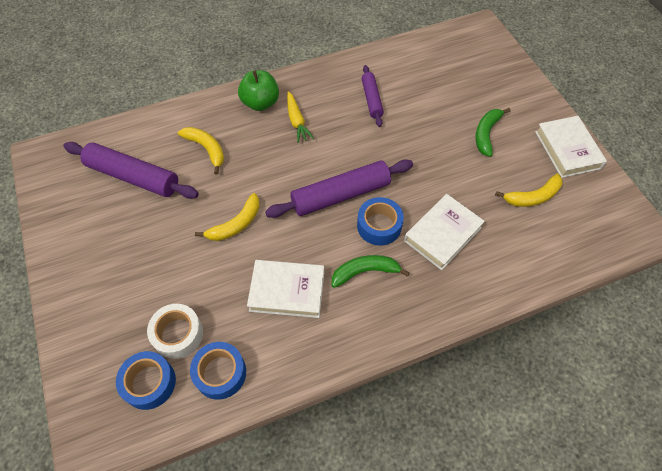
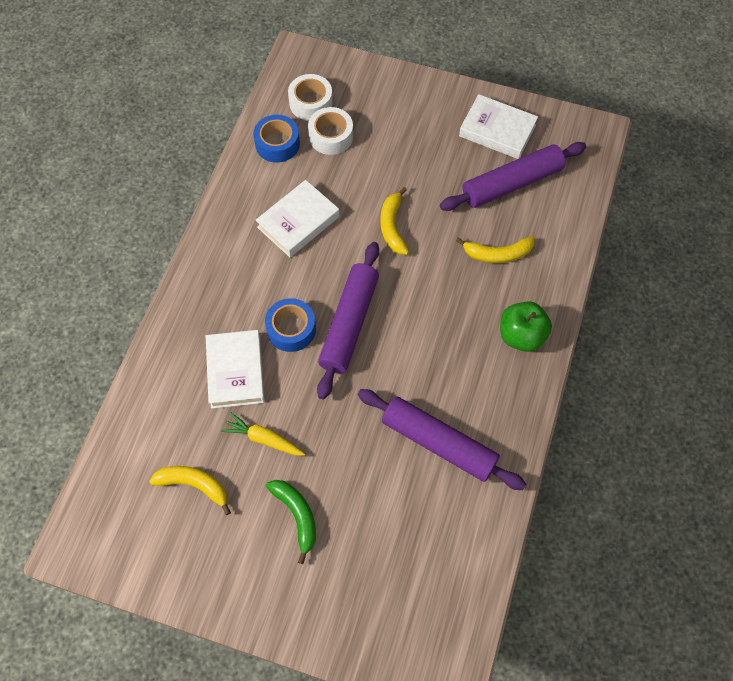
camera: 130 degrees right, 5 degrees up
blue tape [116,351,176,410] -> white tape [288,74,333,121]
yellow carrot [287,91,314,143] -> yellow carrot moved to [221,412,305,456]
green banana [332,255,409,288] -> none
purple rolling pin [362,65,384,127] -> purple rolling pin [358,389,526,490], size x1.73
yellow banana [495,174,563,207] -> yellow banana turned 90 degrees clockwise [149,466,231,515]
white book [535,116,607,178] -> white book moved to [459,94,538,159]

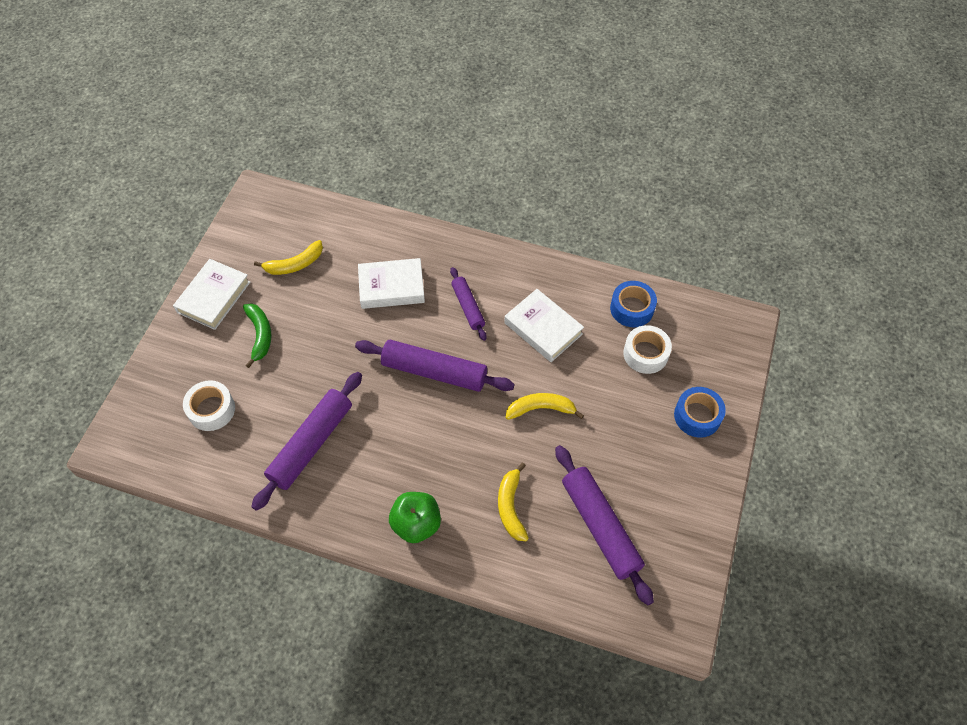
camera: 90 degrees right, 5 degrees down
yellow banana [149,466,231,515] -> yellow banana turned 45 degrees clockwise [254,240,323,275]
yellow carrot [221,412,305,456] -> none
blue tape [265,298,316,352] -> blue tape moved to [674,387,726,438]
green banana [266,480,316,564] -> green banana turned 75 degrees counterclockwise [243,303,272,368]
white tape [288,74,333,121] -> white tape moved to [183,380,235,431]
white book [459,94,538,159] -> white book moved to [173,259,250,330]
none -> purple rolling pin [450,267,487,341]

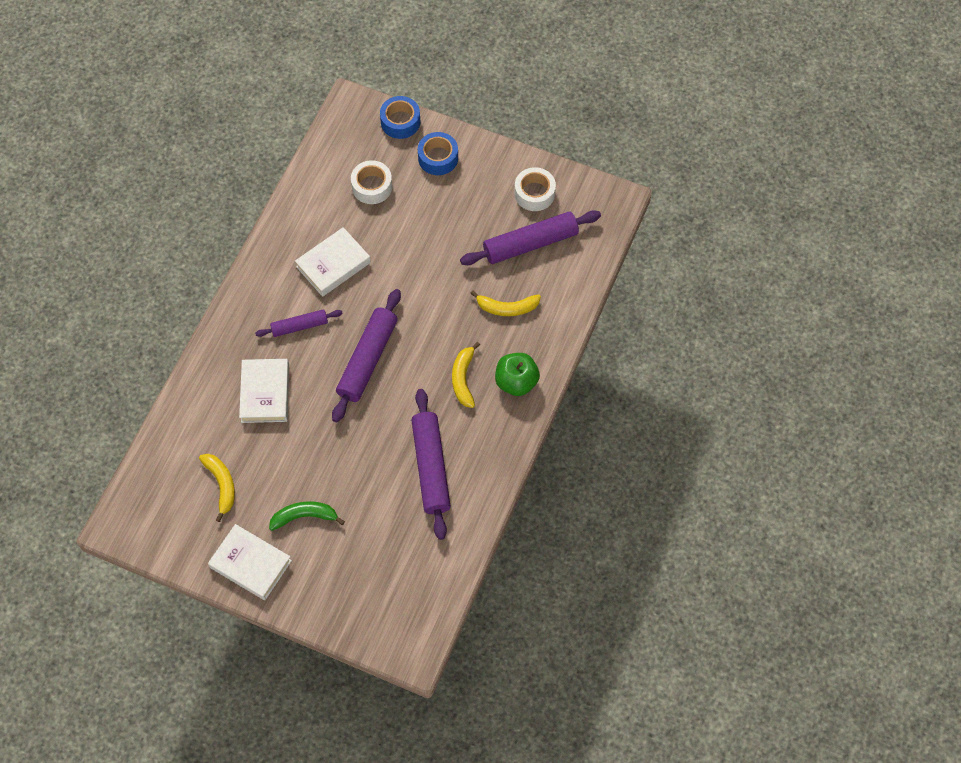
camera: 85 degrees left, 5 degrees up
white tape [183,380,235,431] -> white tape moved to [514,167,556,211]
purple rolling pin [251,372,362,511] -> purple rolling pin turned 45 degrees clockwise [411,389,451,540]
yellow banana [505,393,584,420] -> yellow banana moved to [452,342,480,408]
blue tape [610,281,657,327] -> blue tape moved to [380,96,420,139]

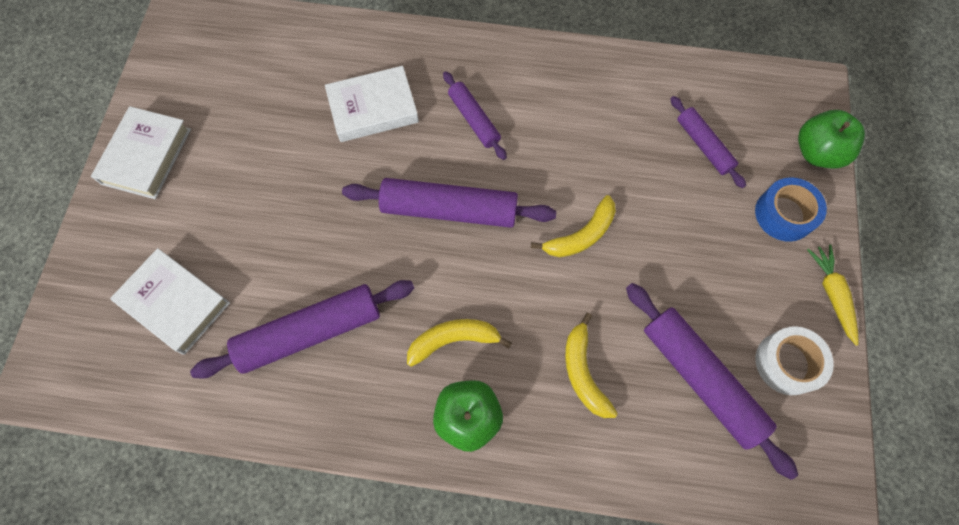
camera: 75 degrees right, 5 degrees up
yellow banana [199,454,235,522] -> yellow banana moved to [531,195,616,257]
green banana [269,501,345,531] -> none
white book [295,227,371,297] -> white book moved to [110,248,230,355]
white tape [351,160,392,204] -> purple rolling pin [670,96,746,188]
blue tape [380,96,420,139] -> green apple [798,110,865,169]
none -> yellow carrot [807,244,859,346]

